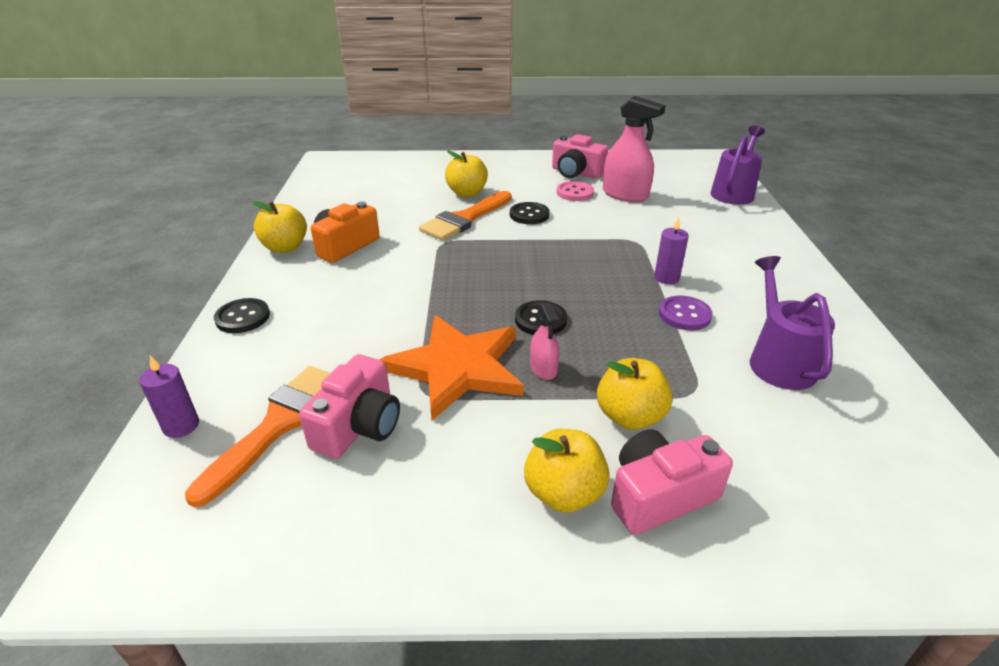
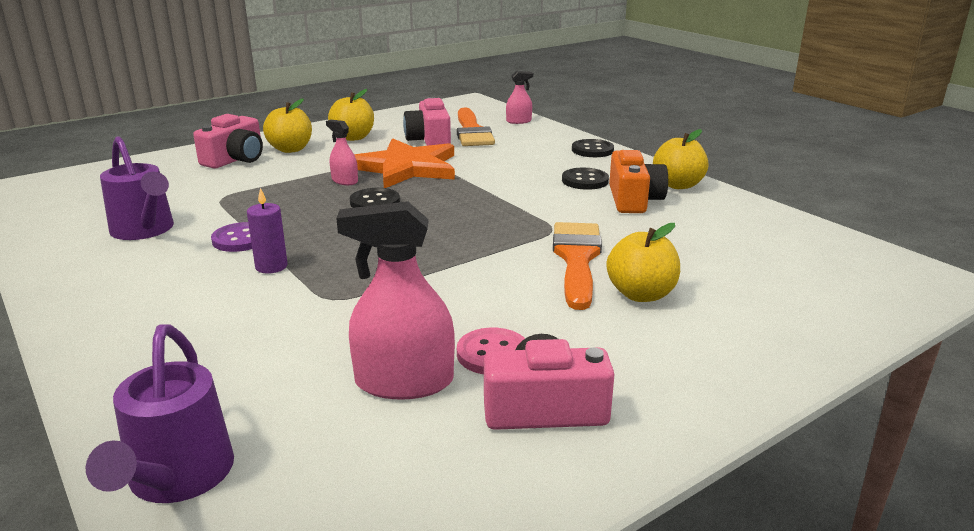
camera: 145 degrees right, 10 degrees down
purple candle [139,355,199,438] -> pink spray bottle [506,71,533,124]
black button [510,202,550,224] -> black button moved to [562,168,609,190]
yellow apple [597,358,673,430] -> yellow apple moved to [328,89,374,141]

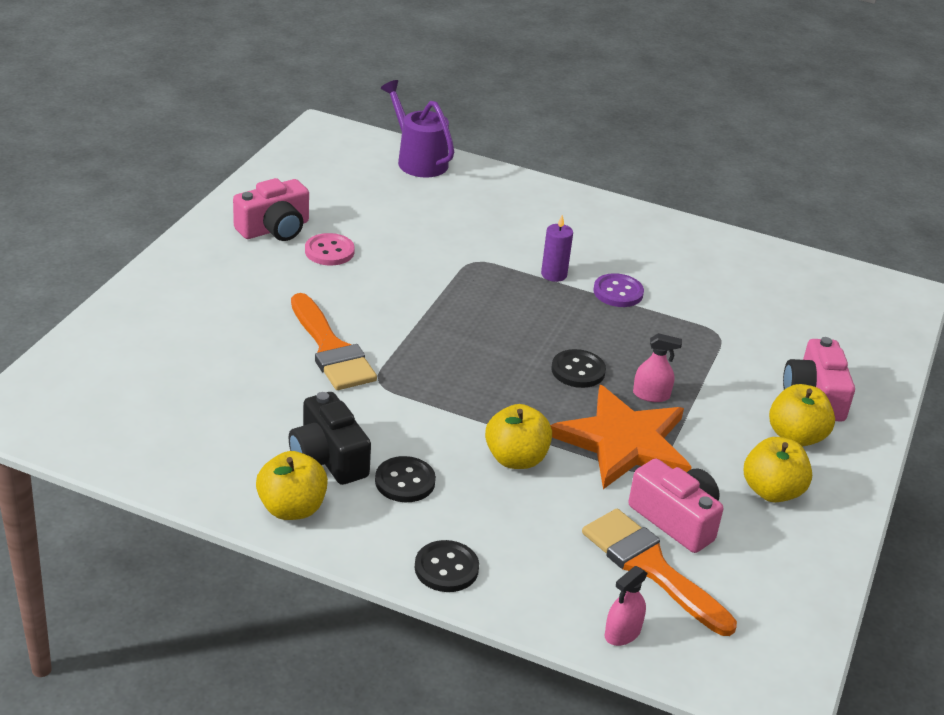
camera: 145 degrees right, 10 degrees up
purple watering can [100,136,174,240] -> none
pink spray bottle [336,201,455,400] -> none
yellow apple [606,223,680,302] -> yellow apple moved to [485,404,552,469]
orange camera [609,150,668,213] -> black camera [289,392,371,485]

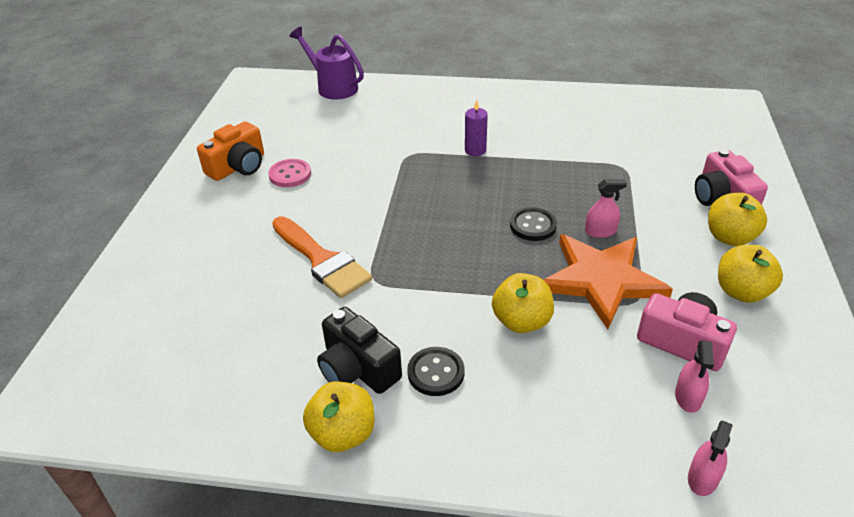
camera: 10 degrees left, 5 degrees up
pink camera [233,178,309,241] -> orange camera [197,122,264,181]
black button [415,540,479,592] -> none
orange brush [582,509,737,636] -> pink spray bottle [675,340,714,413]
purple button [593,273,644,307] -> none

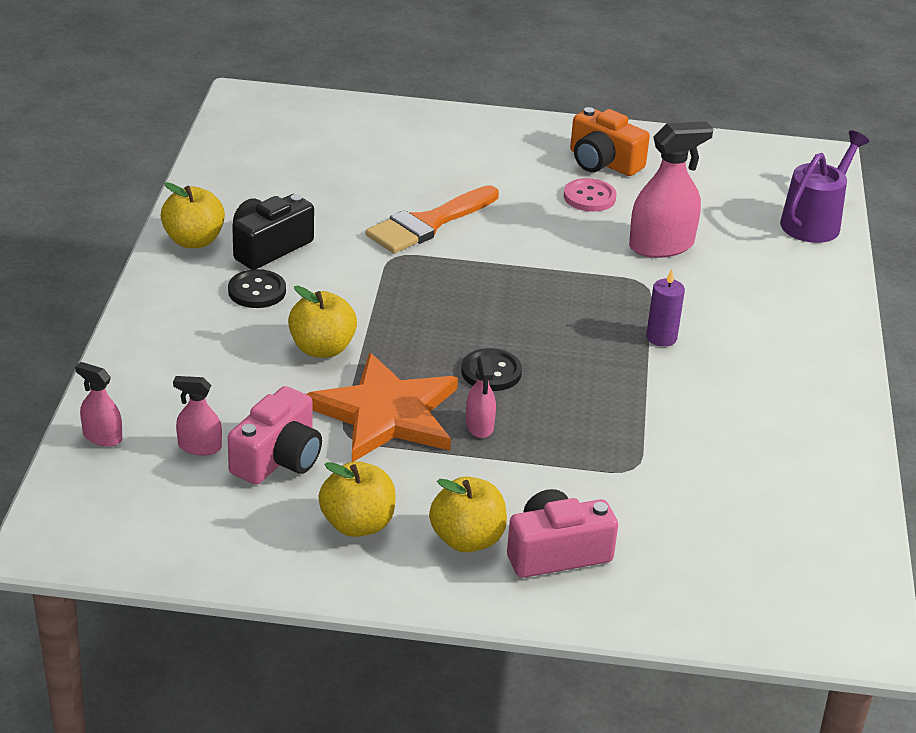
camera: 85 degrees right, 5 degrees down
none -> pink spray bottle [629,121,714,258]

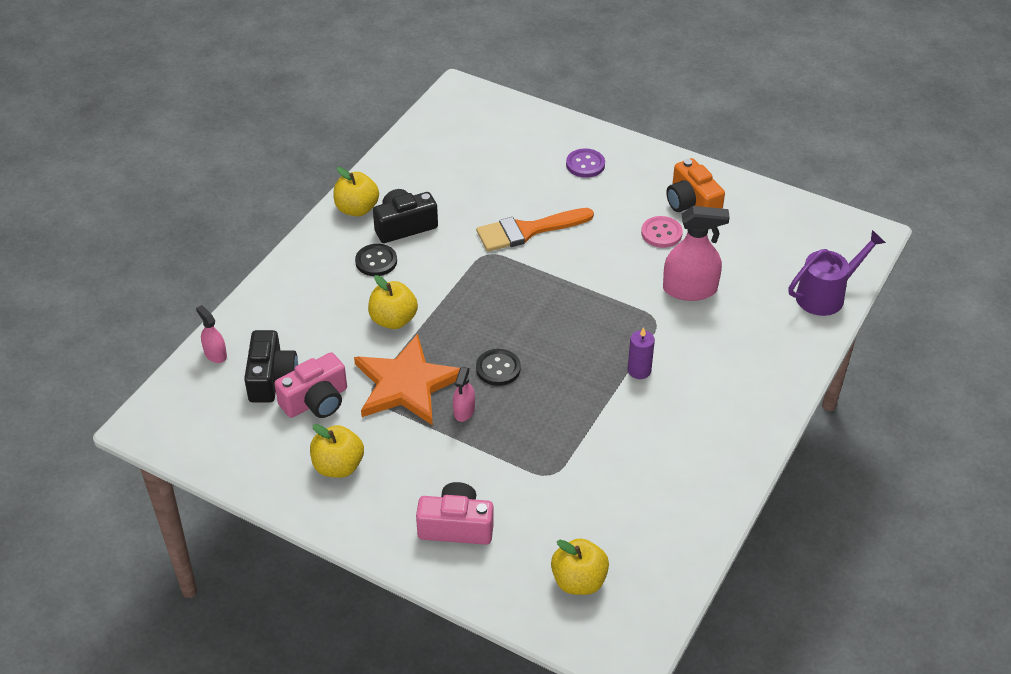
camera: 25 degrees right, 10 degrees up
pink spray bottle [173,376,222,455] -> black camera [244,330,298,402]
yellow apple [429,477,507,552] -> yellow apple moved to [551,538,609,595]
none -> purple button [566,148,605,178]

